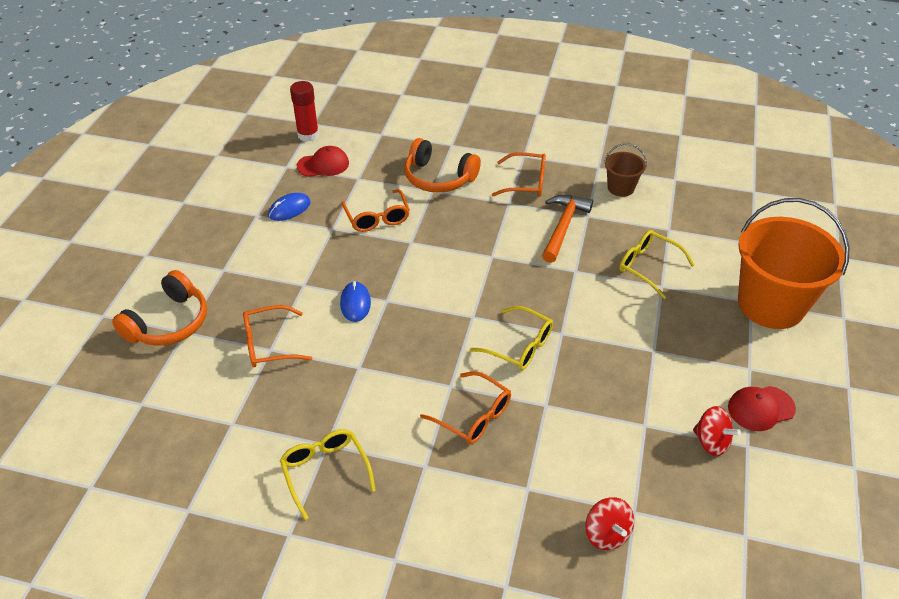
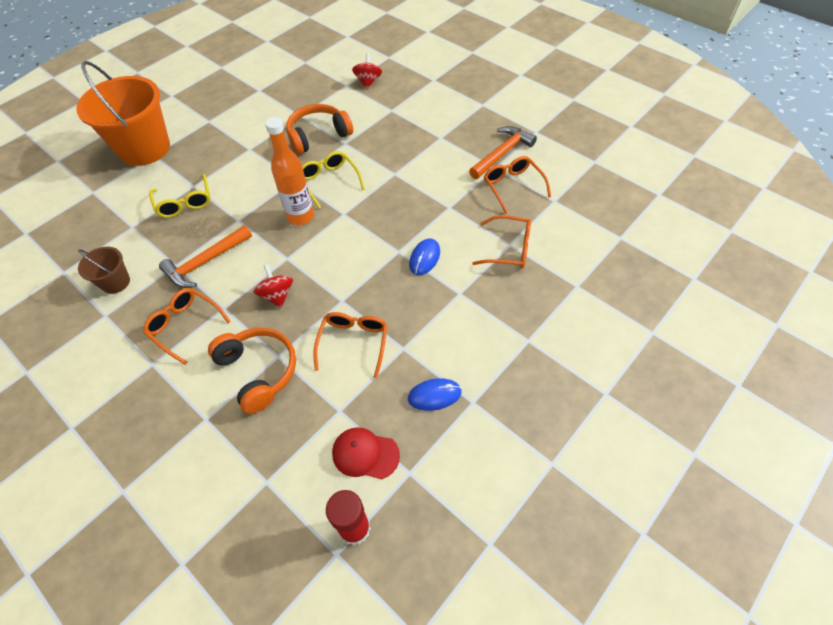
camera: 150 degrees left, 10 degrees up
orange headphones [112,270,207,346] -> orange headphones moved to [286,104,353,154]
yellow glasses [280,429,376,520] -> orange hammer [469,126,537,179]
orange glasses [420,371,511,444] -> orange glasses moved to [484,156,551,214]
red spinning top [693,406,741,456] -> red spinning top moved to [253,265,293,308]
red cap [728,386,796,431] -> none
none -> orange bottle [265,117,314,225]

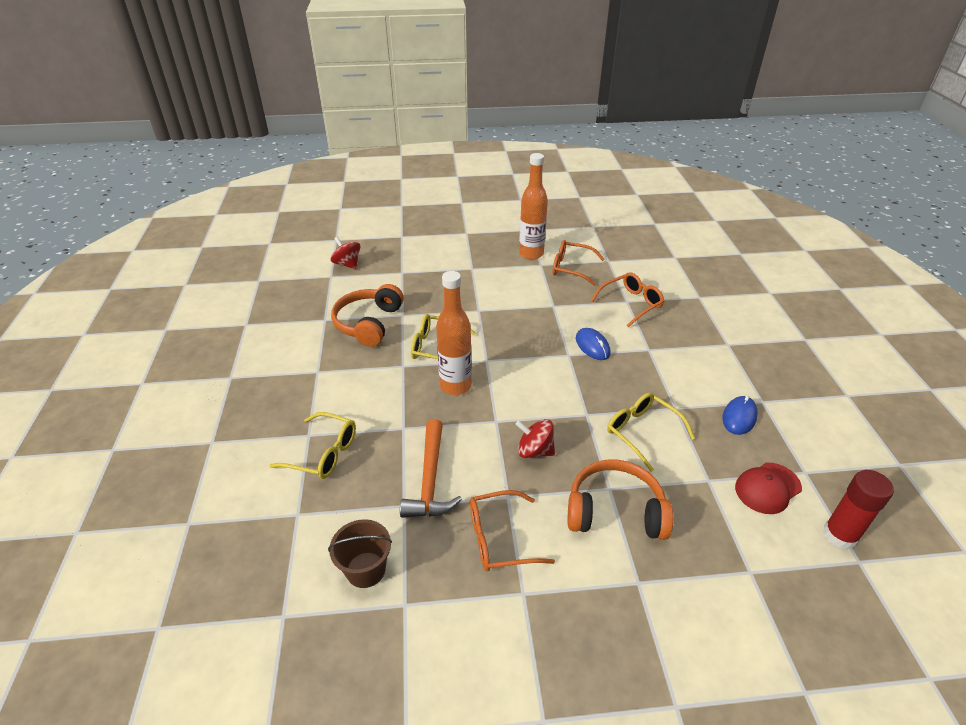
camera: 50 degrees left, 15 degrees down
orange bucket [76,61,170,166] -> none
orange glasses [313,312,388,379] -> yellow glasses [607,392,695,472]
orange hammer [469,126,537,179] -> orange bottle [519,153,548,260]

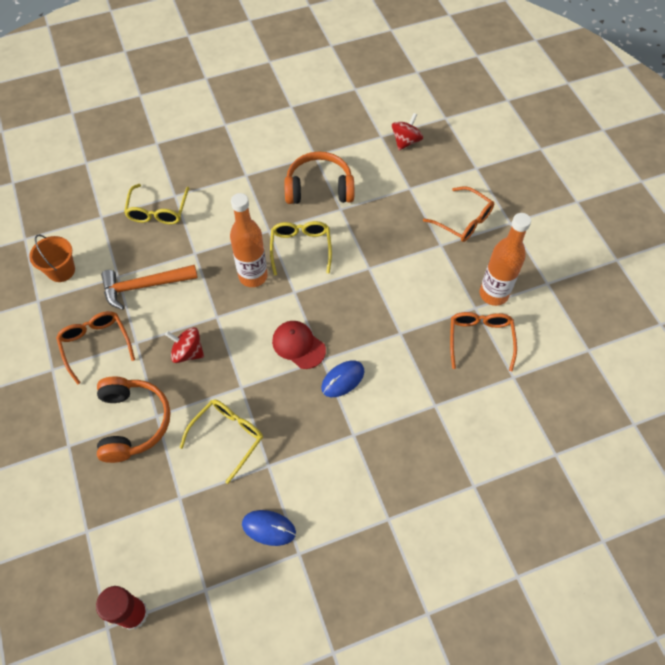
camera: 75 degrees right, 20 degrees up
brown bucket [328,519,392,588] -> orange bucket [29,234,75,282]
red spinning top [516,419,555,458] -> red spinning top turned 75 degrees counterclockwise [165,327,204,363]
orange glasses [591,272,664,327] -> orange glasses moved to [423,186,494,242]
red cap [735,463,802,514] -> red cap moved to [272,321,326,369]

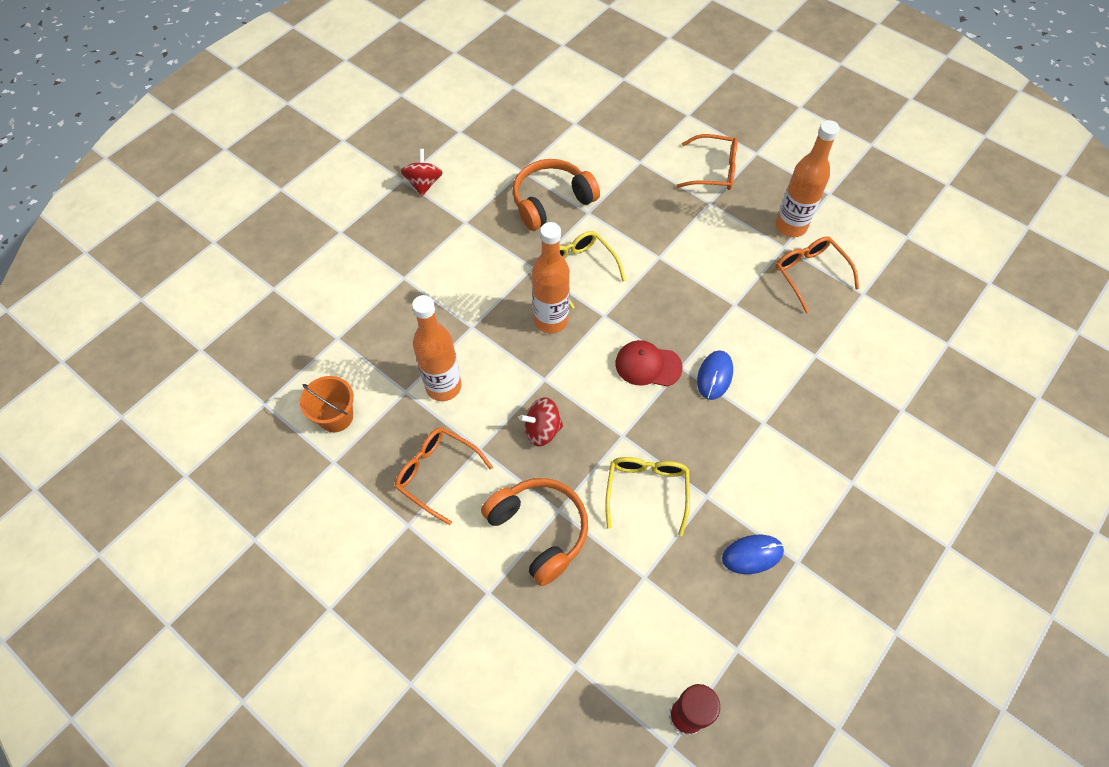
camera: 30 degrees left, 0 degrees up
orange hammer [101,265,198,310] -> orange bottle [412,295,461,401]
yellow glasses [124,184,189,224] -> none
red spinning top [392,113,423,150] -> red spinning top moved to [401,149,443,196]

